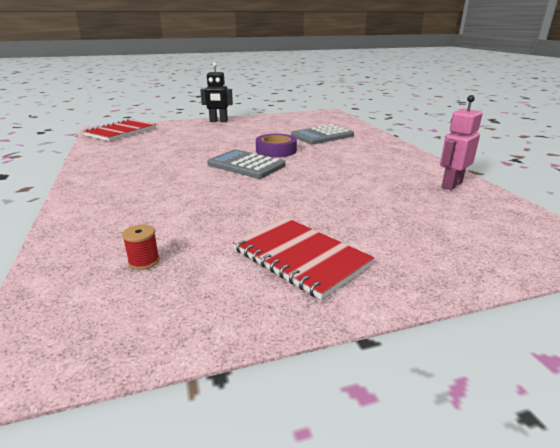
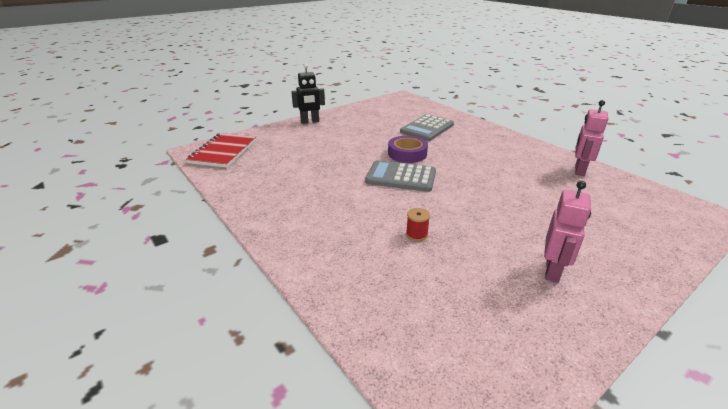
camera: 20 degrees left, 5 degrees up
red spool [122,224,160,270] -> red spool moved to [406,208,430,241]
red notebook [233,218,374,300] -> pink robot [544,181,591,283]

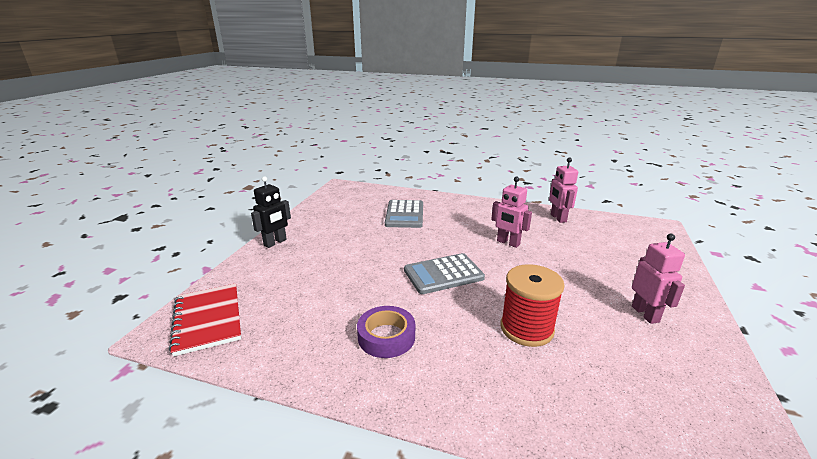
camera: 35 degrees left, 5 degrees down
purple tape [388,136,428,163] -> purple tape moved to [357,306,415,358]
red spool [406,208,430,241] -> red spool [500,264,565,347], size x2.29
none -> pink robot [491,177,532,248]

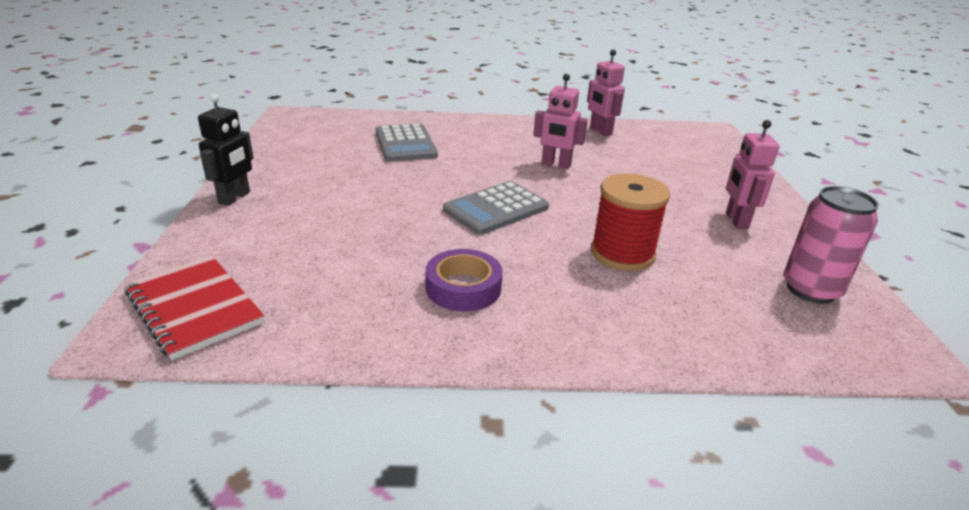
camera: 20 degrees left, 5 degrees up
pink robot [632,234,685,324] -> pink robot turned 150 degrees counterclockwise [726,120,780,229]
none -> pink can [784,186,879,304]

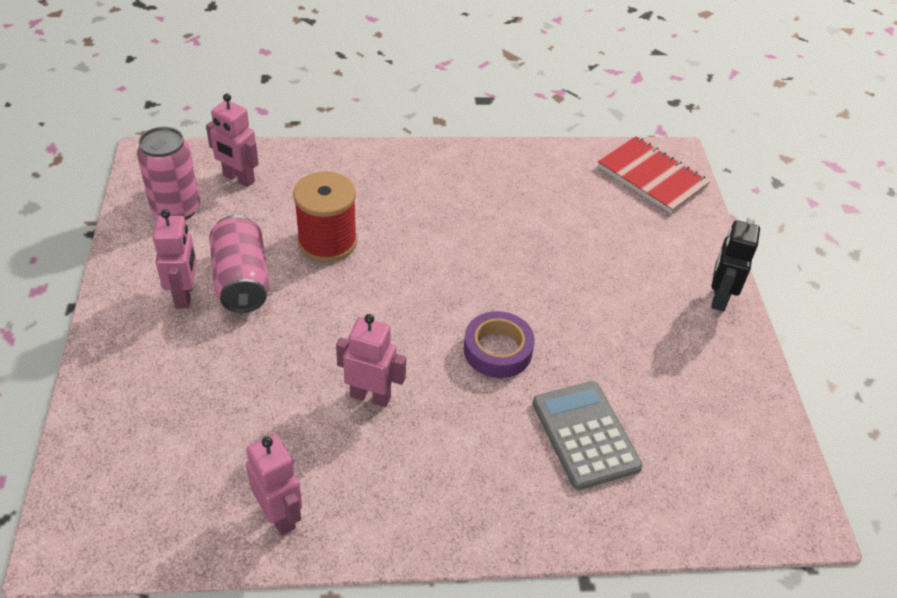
camera: 175 degrees right, 15 degrees up
purple tape [425,249,503,311] -> purple tape moved to [464,311,535,378]
grey calculator [443,181,549,235] -> none
none -> pink robot [206,93,259,187]
none -> pink can [209,215,270,313]

